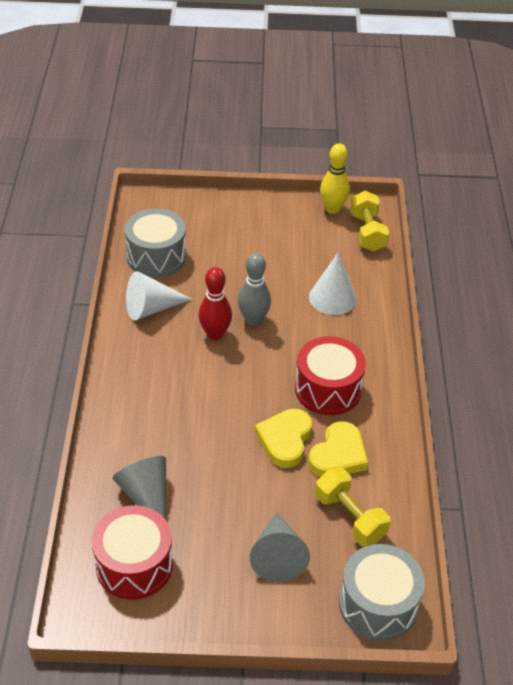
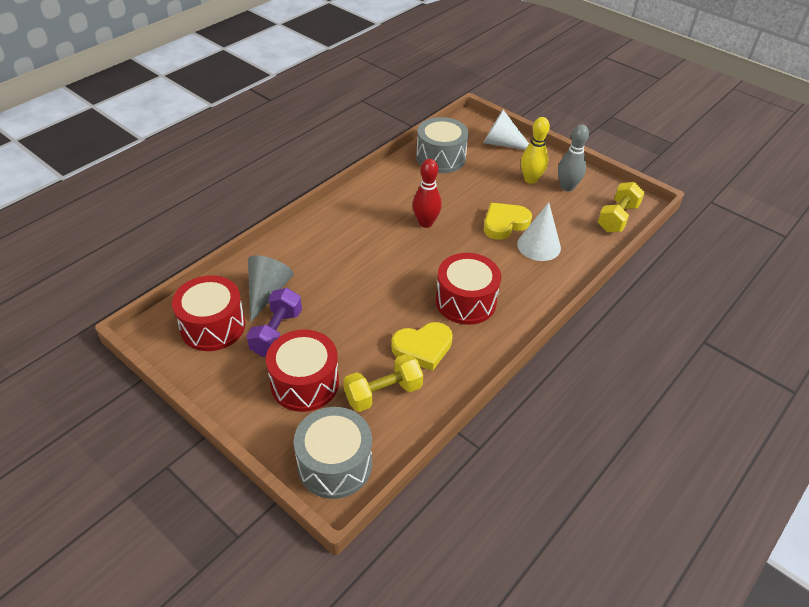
camera: 40 degrees right, 0 degrees up
white cone [126,271,192,320] -> white cone moved to [484,110,529,150]
grey bowling pin [238,253,271,326] -> grey bowling pin moved to [558,124,589,191]
grey cone [250,512,310,582] -> red drum [266,330,339,412]
yellow heart [255,409,312,468] -> yellow heart moved to [484,203,532,240]
yellow dumbbell [315,468,390,546] -> yellow dumbbell turned 60 degrees clockwise [344,354,423,412]
yellow bowling pin [320,143,350,214] -> yellow bowling pin moved to [521,117,550,184]
none -> purple dumbbell [246,288,302,357]

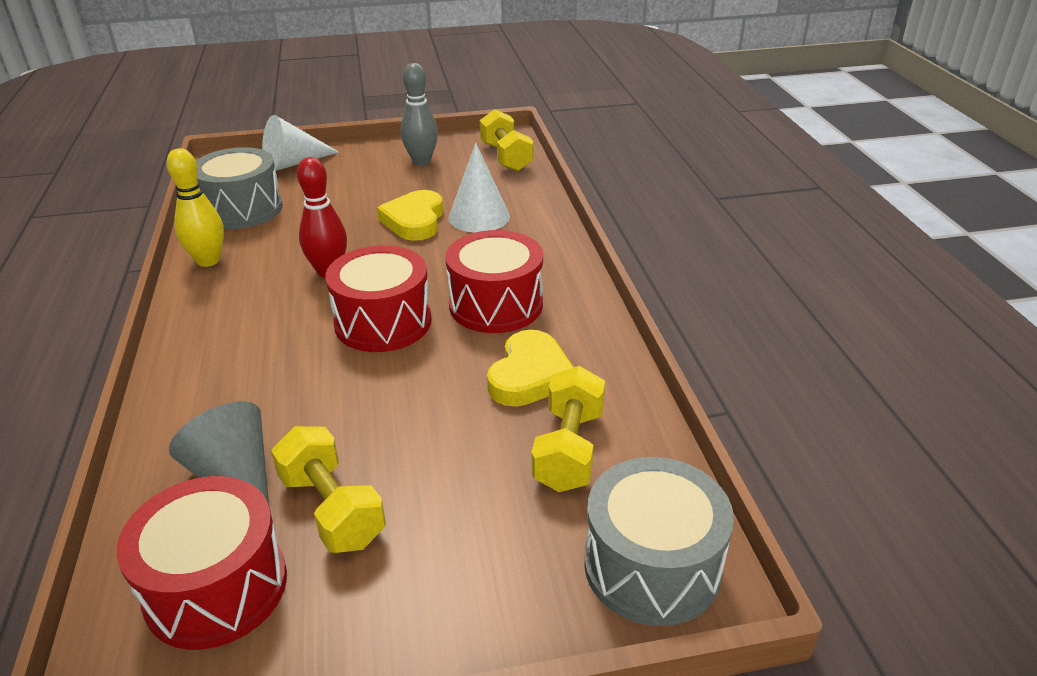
camera: 50 degrees left, 10 degrees down
purple dumbbell [246,288,302,357] -> yellow dumbbell [271,426,386,553]
red drum [266,330,339,412] -> red drum moved to [325,245,432,352]
yellow bowling pin [521,117,550,184] -> yellow bowling pin moved to [166,148,224,267]

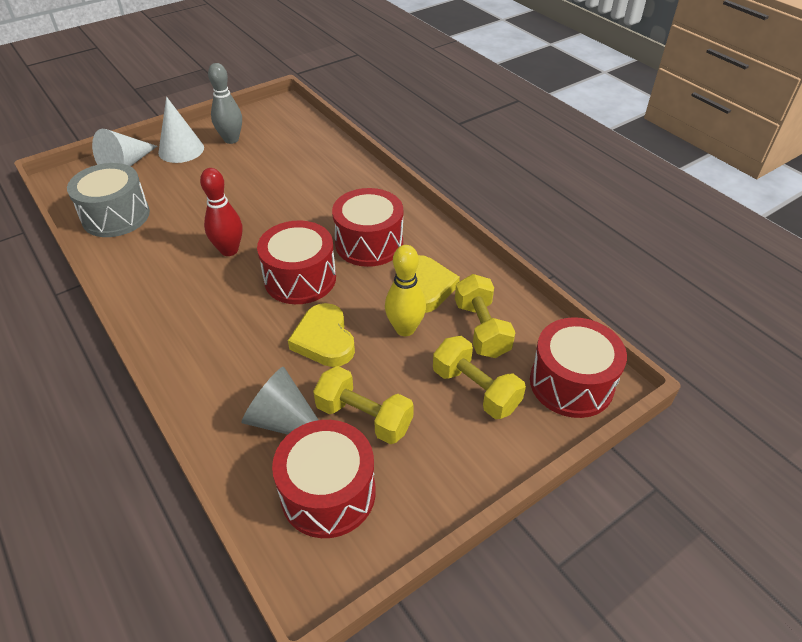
camera: 25 degrees left, 10 degrees up
yellow bowling pin [166,148,224,267] -> yellow bowling pin moved to [385,245,426,336]
yellow heart [377,190,443,241] -> yellow heart moved to [288,303,355,367]
white cone [448,143,510,232] -> white cone moved to [158,97,204,163]
yellow dumbbell [480,109,534,172] -> yellow dumbbell moved to [433,336,526,419]
grey drum [584,457,734,626] -> red drum [530,317,627,418]

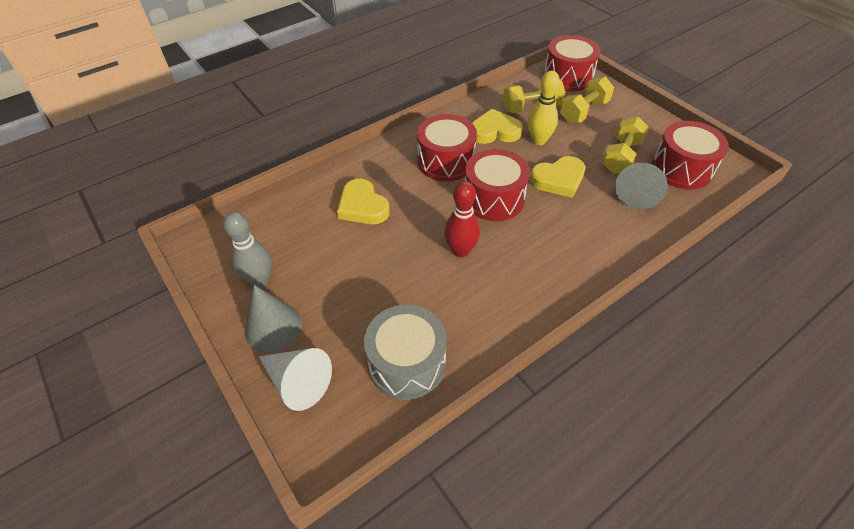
camera: 90 degrees left, 5 degrees up
white cone [158,97,204,163] -> grey cone [245,285,302,353]
none -> yellow heart [337,179,390,224]

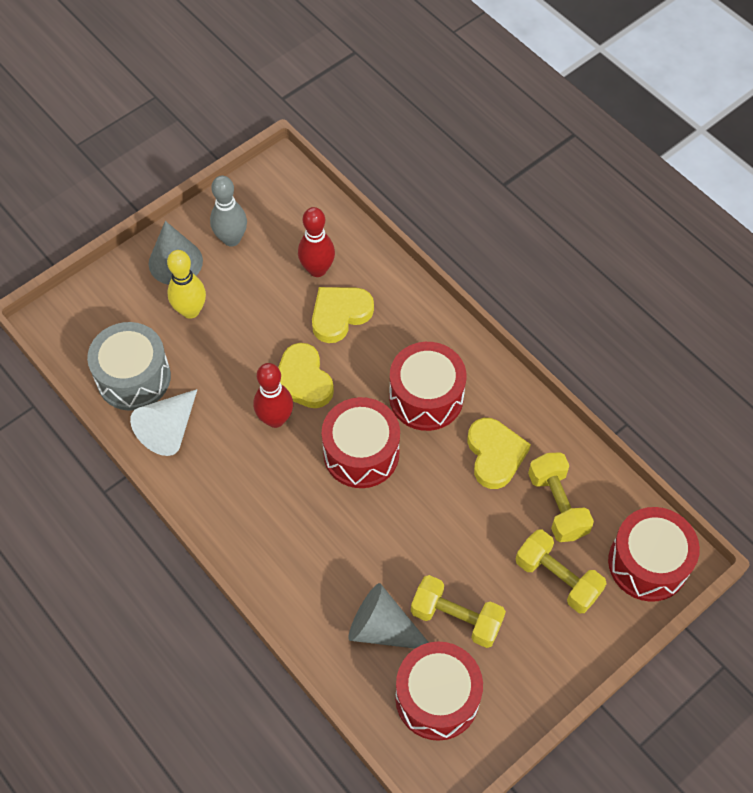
camera: 85 degrees right, 10 degrees up
white cone [259,348,332,411] -> white cone moved to [130,389,198,456]
yellow bowling pin [528,71,560,145] -> yellow bowling pin moved to [167,250,206,319]
yellow heart [530,156,585,198] -> yellow heart moved to [278,343,334,408]
none -> red bowling pin [298,207,335,277]

